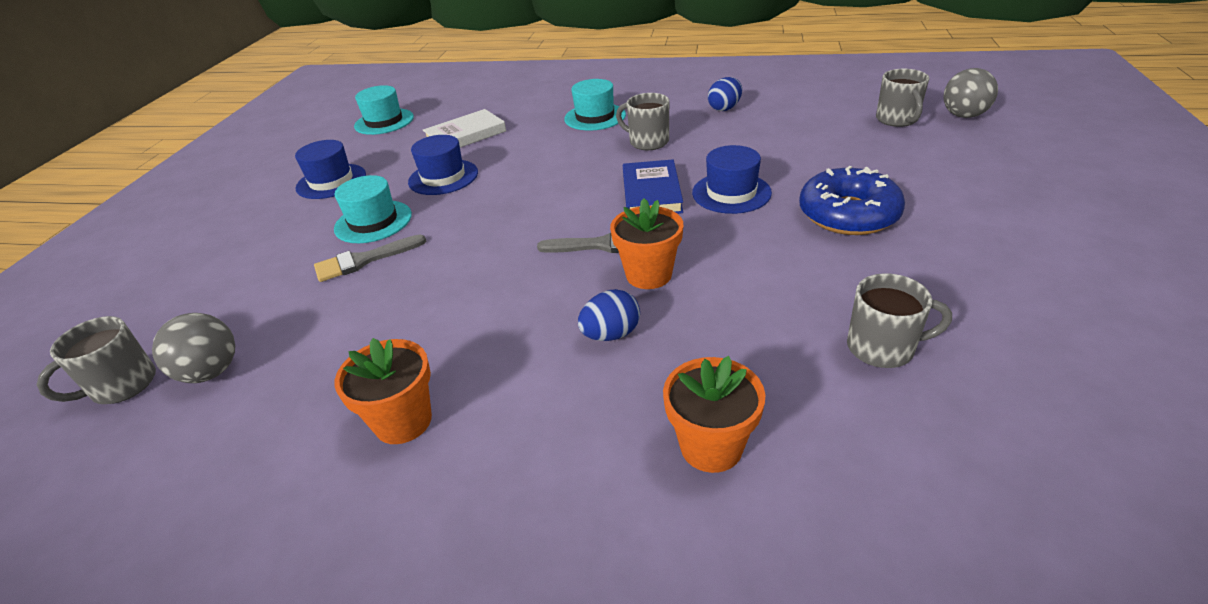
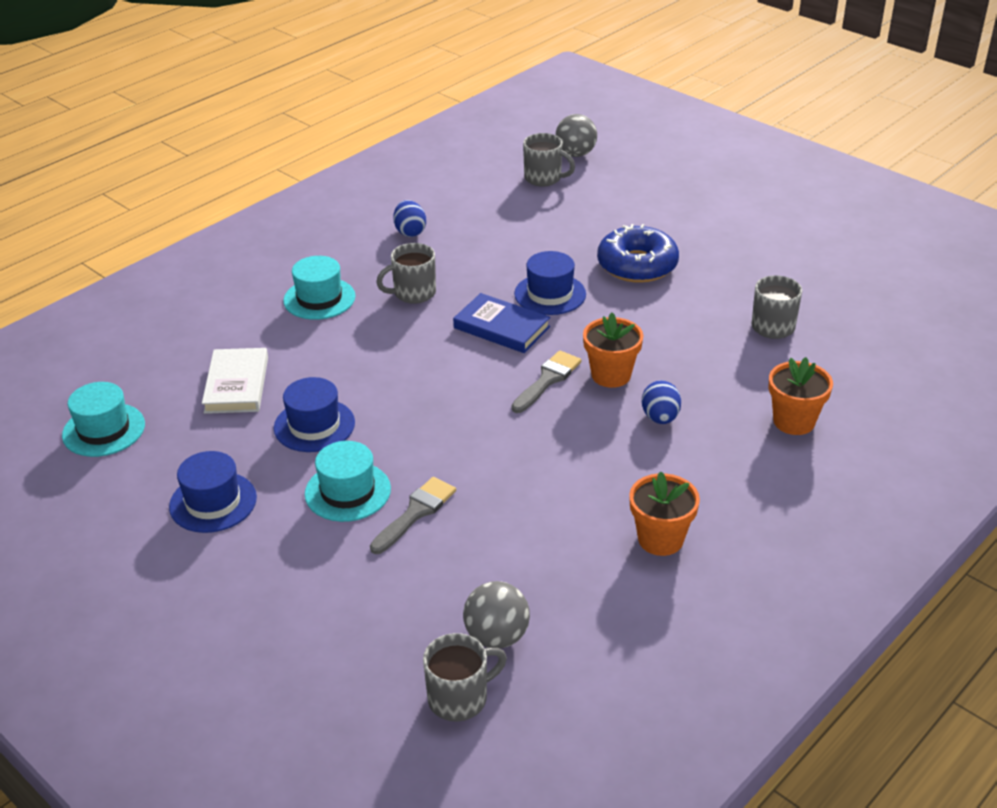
camera: 60 degrees left, 0 degrees up
grey mug [37,316,156,404] -> grey mug turned 105 degrees counterclockwise [423,633,507,722]
grey brush [314,234,426,282] -> grey brush turned 150 degrees counterclockwise [370,477,456,554]

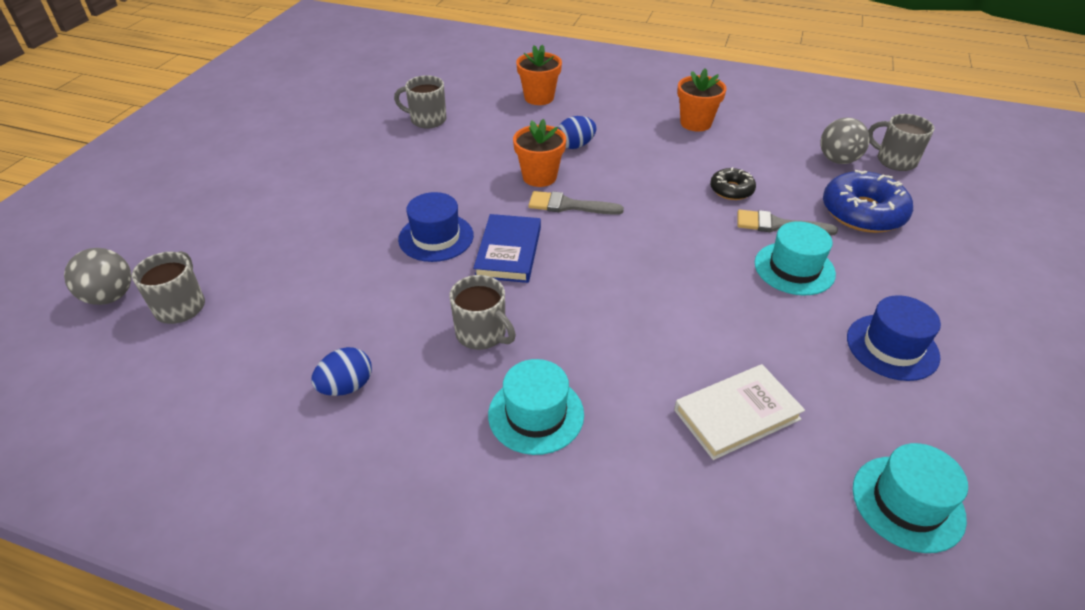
camera: 115 degrees left, 5 degrees up
blue hat [274,377,355,452] -> none
blue donut [597,224,679,283] -> blue donut moved to [823,170,913,233]
none -> black donut [710,167,756,200]

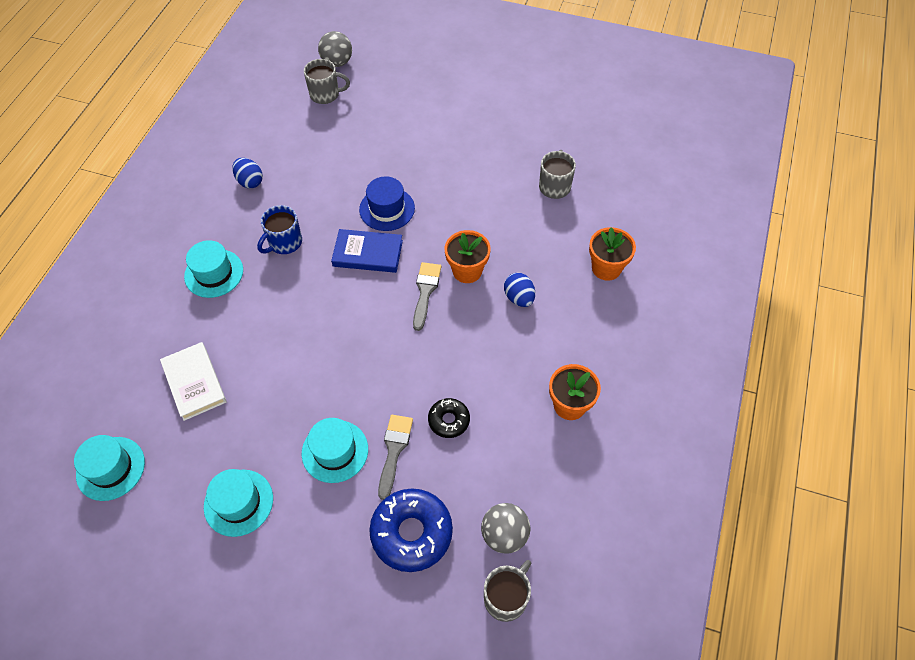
camera: 90 degrees right, 15 degrees up
grey mug [449,275,516,350] -> blue mug [257,205,302,254]
blue hat [847,295,941,381] -> turquoise hat [204,469,273,537]

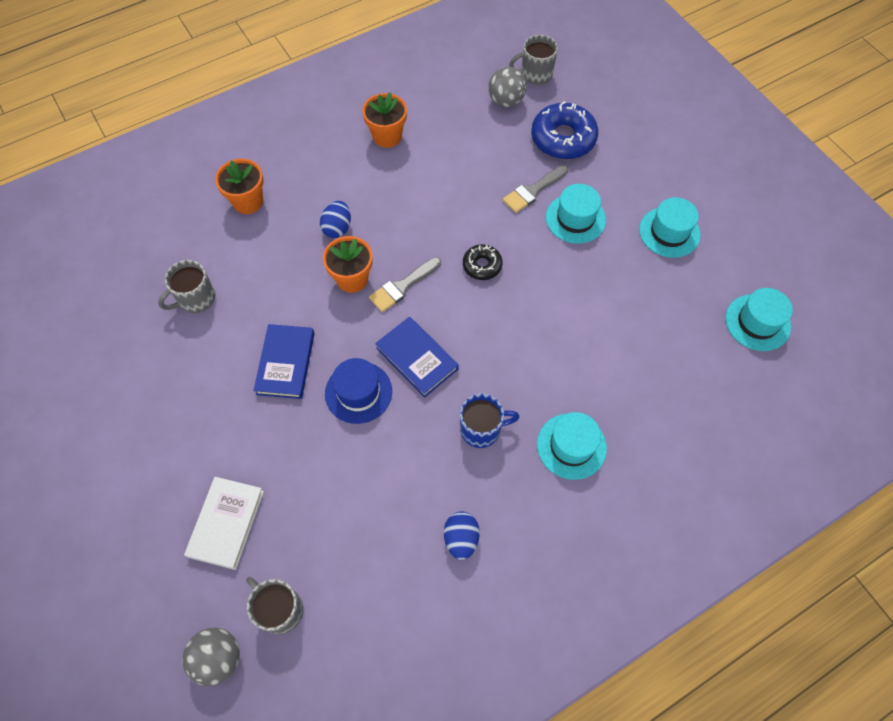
camera: 140 degrees left, 5 degrees up
white book [160,342,227,421] -> white book moved to [184,477,264,570]
black donut [428,398,470,438] -> black donut moved to [463,244,503,280]
none -> blue book [253,324,315,399]

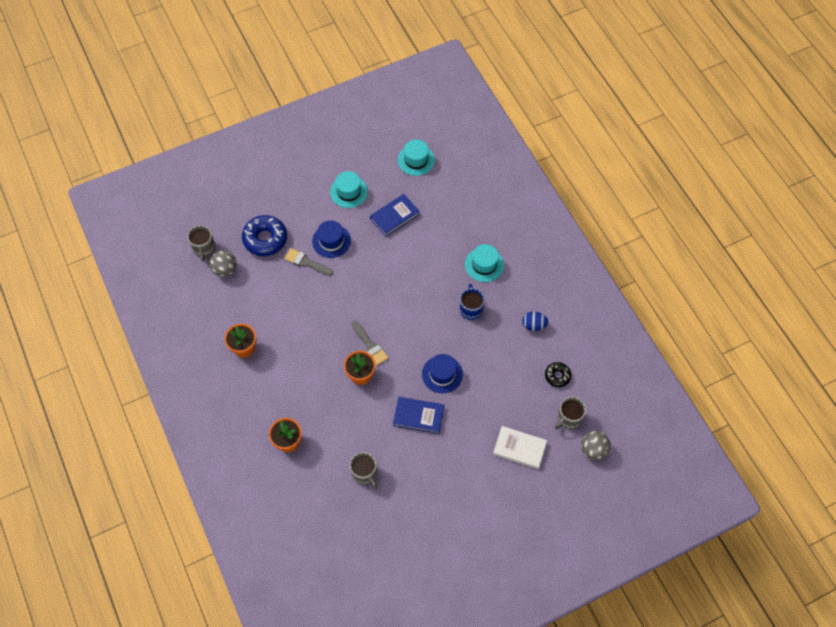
camera: 85 degrees left, 0 degrees up
blue egg [320,201,351,238] -> none
blue book [375,317,459,398] -> blue book moved to [370,194,420,237]
black donut [463,244,503,280] -> black donut moved to [545,362,571,387]
grey brush [503,165,568,213] -> grey brush turned 150 degrees clockwise [284,248,333,276]
turquoise hat [546,184,606,244] -> blue hat [312,220,351,258]

